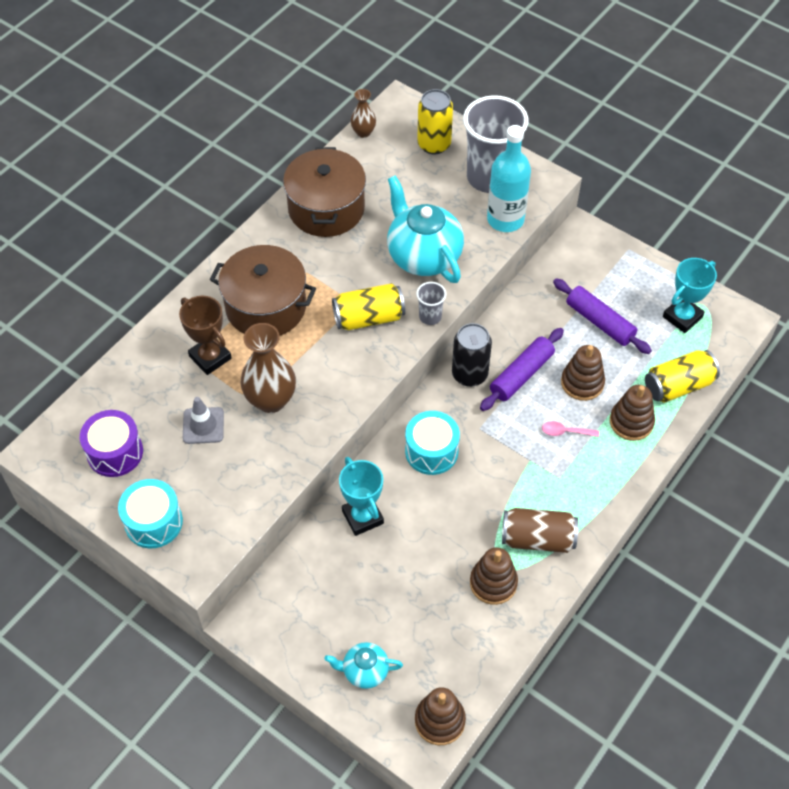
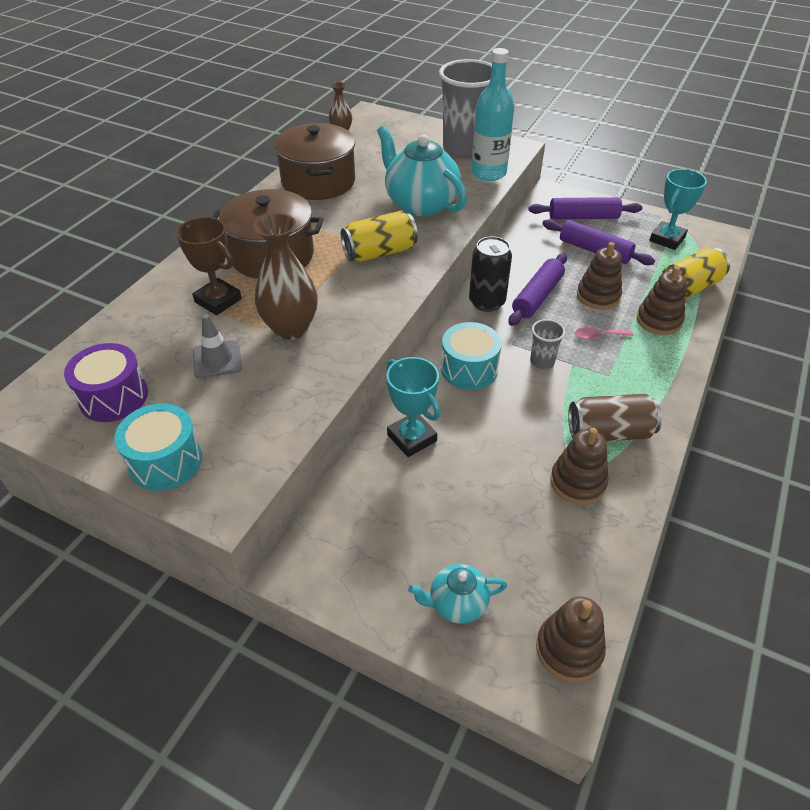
camera: 10 degrees left, 10 degrees down
grey cup [416,282,446,325] -> grey cup moved to [530,319,565,369]
yellow can [417,89,453,154] -> none
none -> purple rolling pin [529,197,643,219]

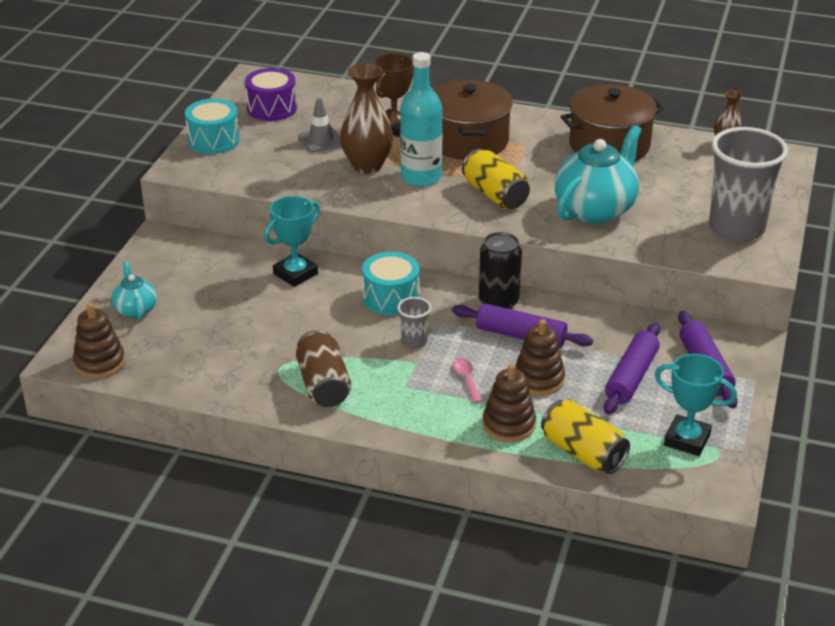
camera: 80 degrees right, 10 degrees down
turquoise bottle [471,48,514,181] -> turquoise bottle moved to [400,52,443,187]
brown stacking toy [550,428,608,505] -> none

